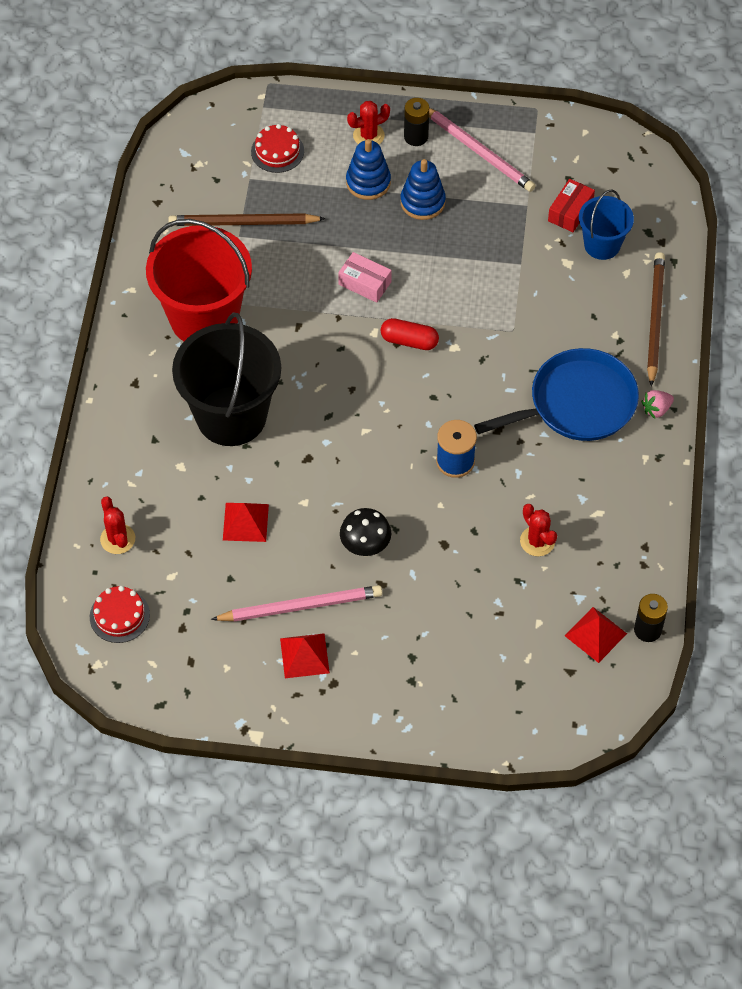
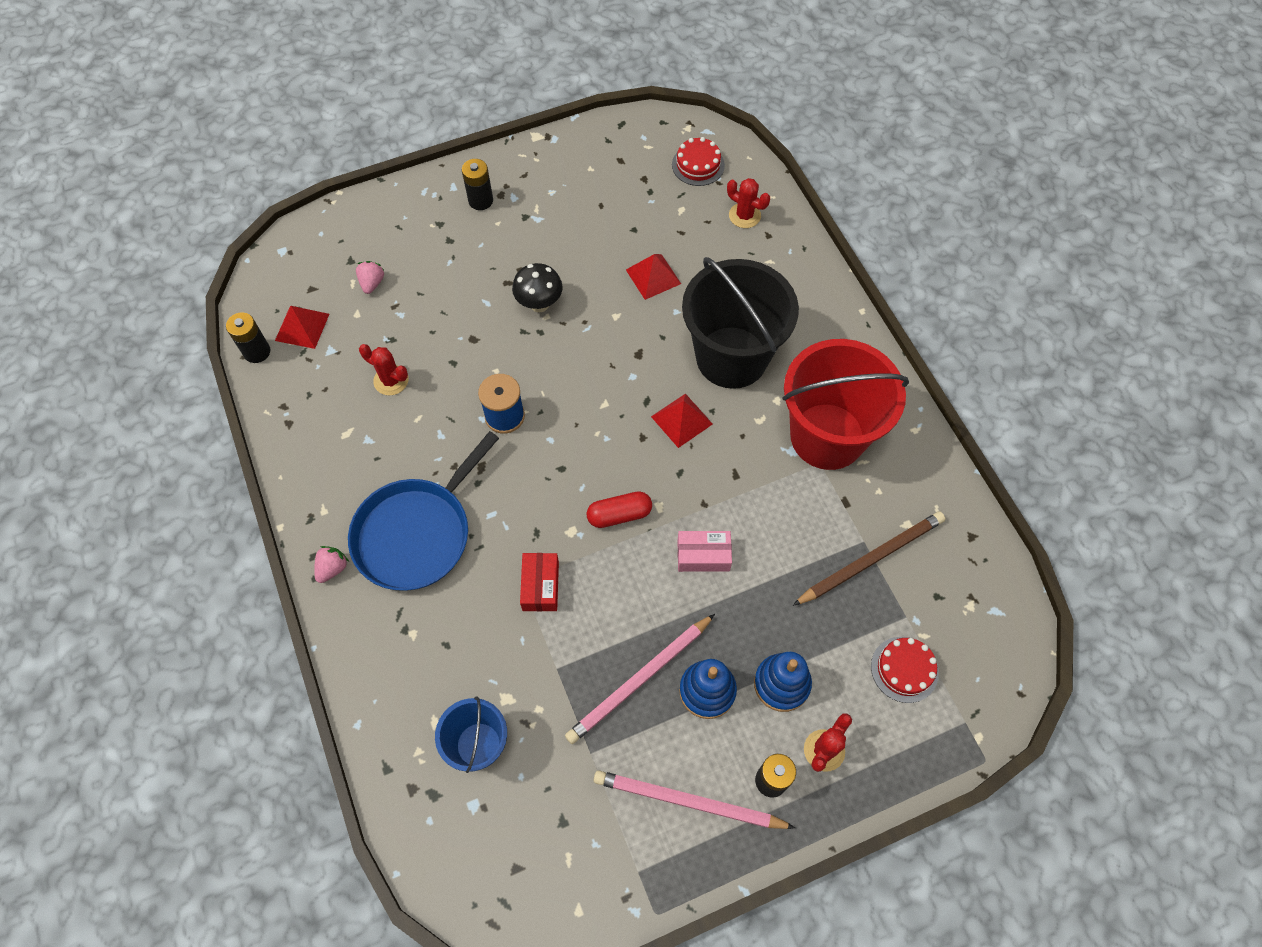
camera: 150 degrees right, 5 degrees up
pink pencil [211,585,382,621] -> pink pencil moved to [565,614,715,744]
red pyramid [280,633,330,678] -> red pyramid moved to [651,394,713,448]
red box [548,179,595,232] -> red box moved to [520,553,559,611]
brown pencil [647,252,665,387] -> none
none -> pink strawberry [356,261,385,294]
none -> black battery [462,159,493,210]

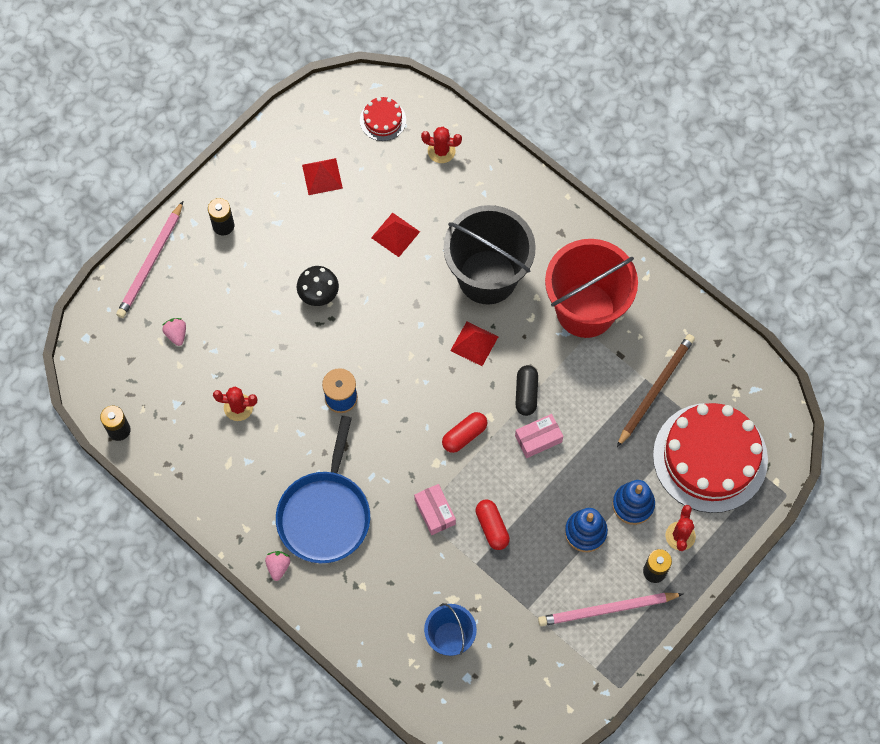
camera: 25 degrees left, 5 degrees up
red pyramid [275,306,329,349] -> red pyramid moved to [302,158,343,195]
red box [520,553,559,611] -> pink box [414,484,456,535]
pink pencil [565,614,715,744] -> pink pencil moved to [116,201,183,318]
red cake [871,637,939,703] -> red cake [653,403,768,513], size x2.29
none -> red capsule [476,500,510,550]
none -> black capsule [515,365,538,416]

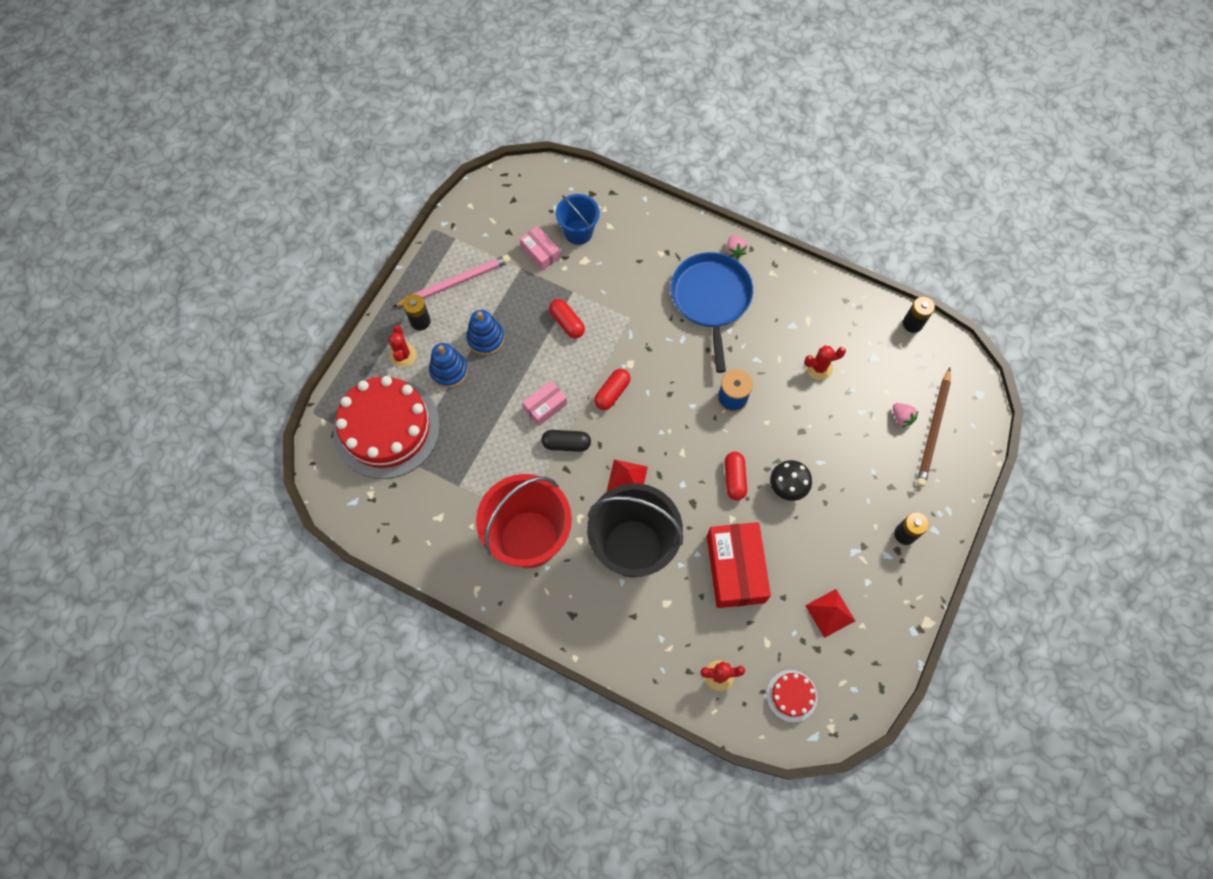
camera: 165 degrees right, 0 degrees up
pink pencil [116,201,183,318] -> none
red pyramid [371,213,420,257] -> red box [707,522,771,608]
pink box [414,484,456,535] -> pink box moved to [520,226,560,271]
black capsule [515,365,538,416] -> black capsule turned 75 degrees counterclockwise [541,430,591,452]
brown pencil [617,334,695,447] -> brown pencil moved to [917,368,951,487]
none -> red capsule [725,452,747,501]

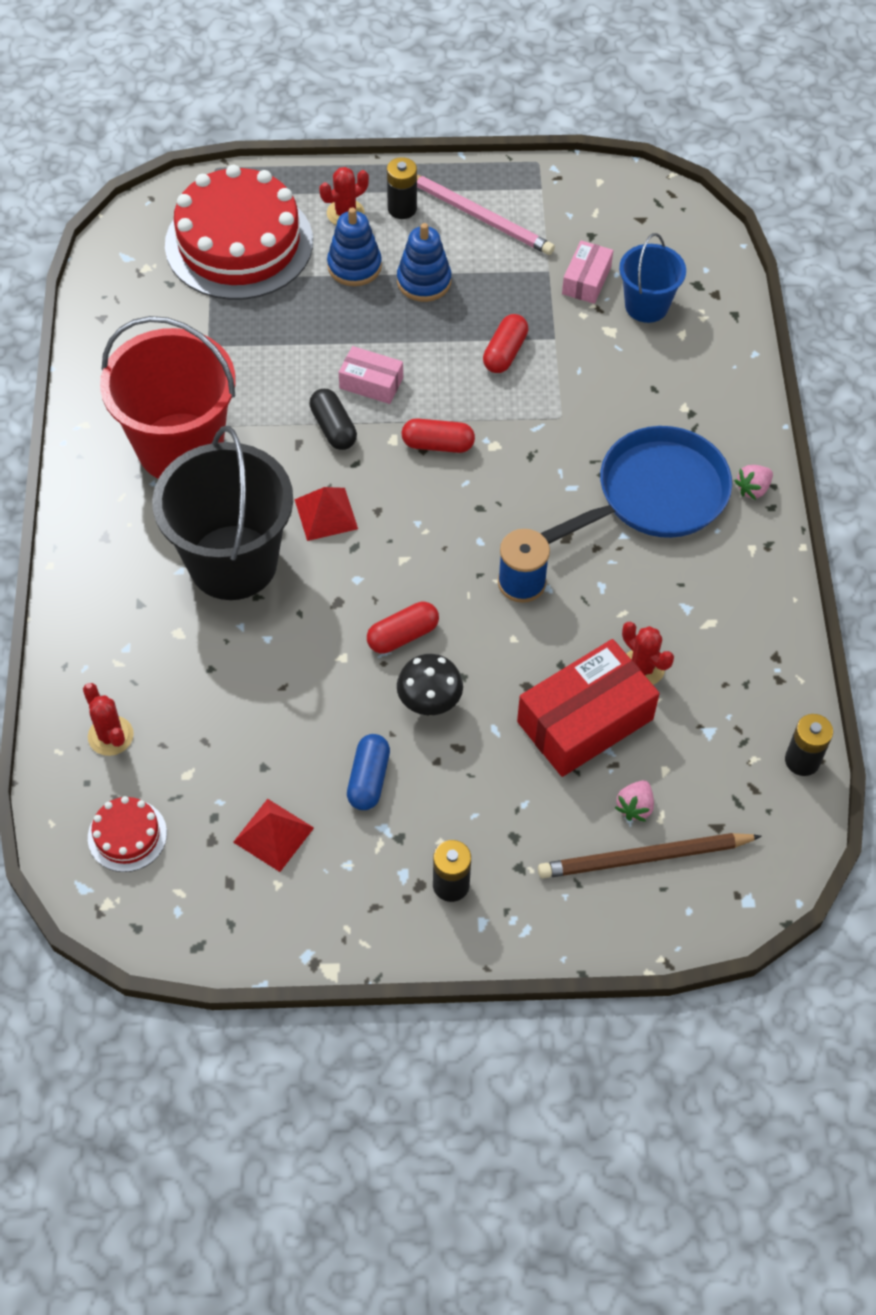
camera: 60 degrees right, 10 degrees down
red box [707,522,771,608] -> red box moved to [517,639,660,777]
none -> blue capsule [347,734,390,810]

